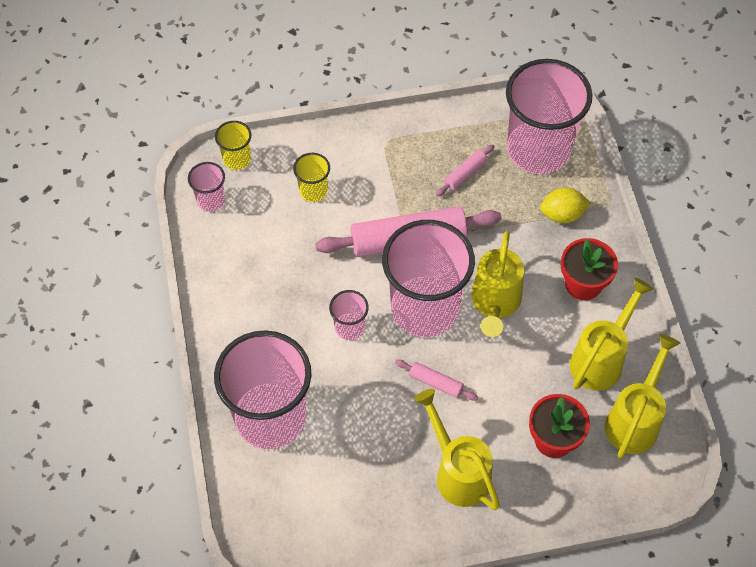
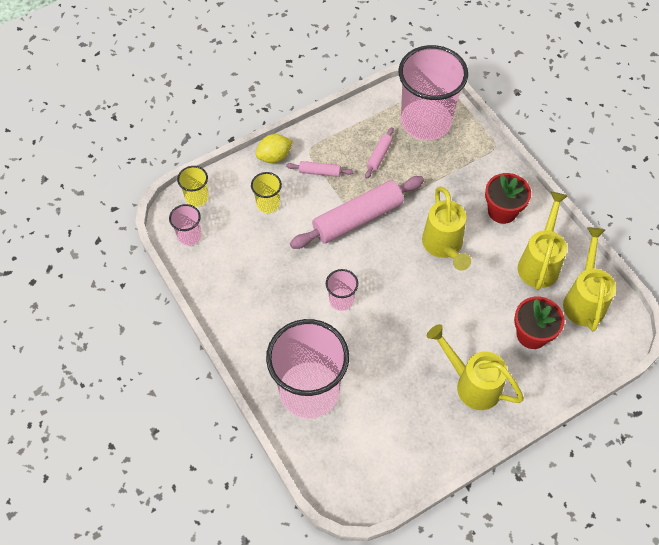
camera: 20 degrees left, 0 degrees up
pink cup [382,220,475,337] -> none
pink rolling pin [395,360,478,400] -> pink rolling pin moved to [286,161,354,177]
yellow lemon [540,188,591,223] -> yellow lemon moved to [256,134,293,163]

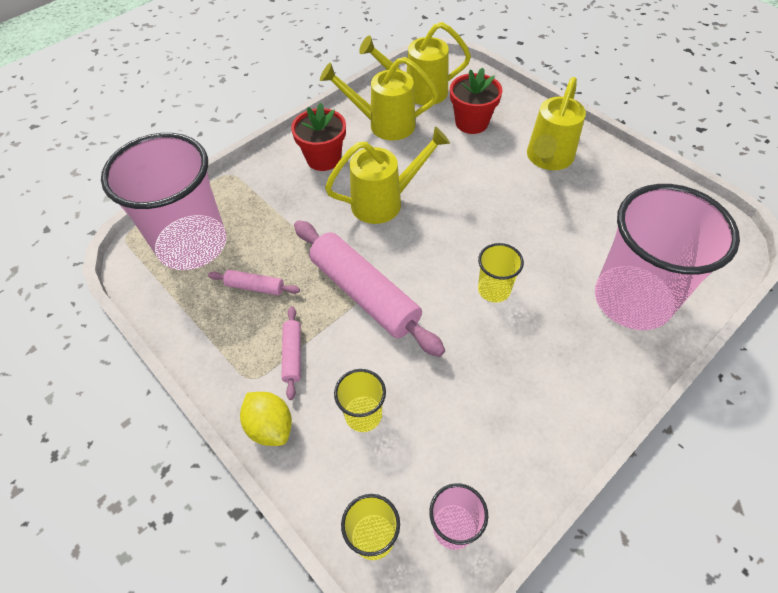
camera: 100 degrees left, 5 degrees down
pink cup [326,269,358,311] -> yellow cup [478,243,524,303]

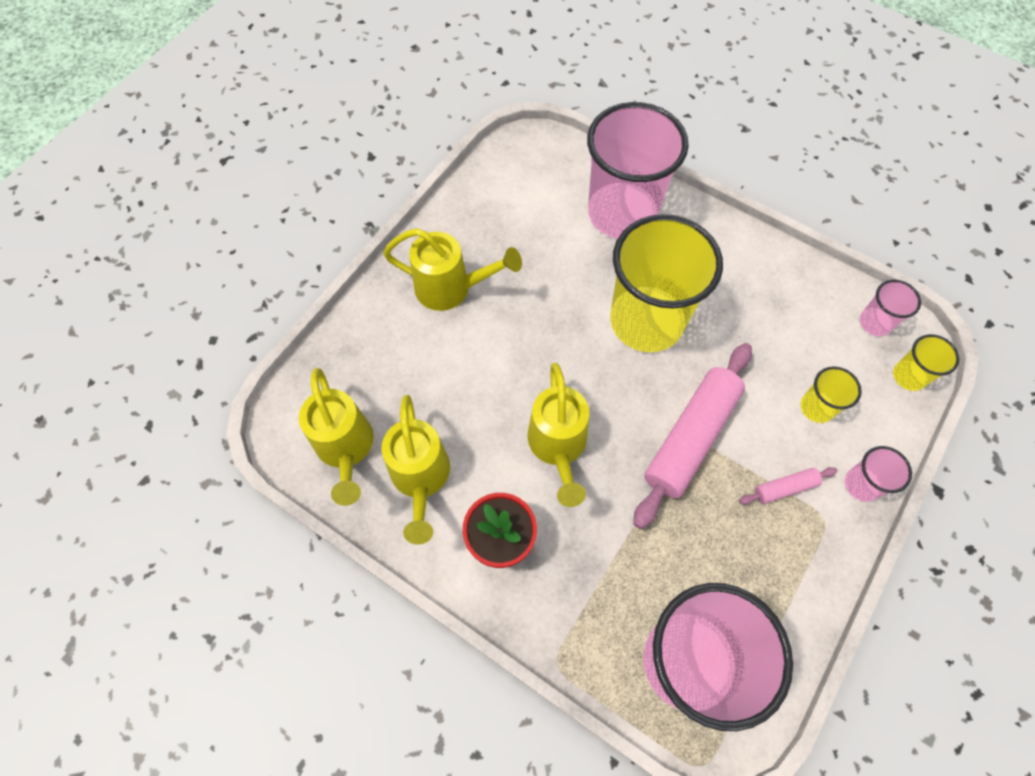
camera: 105 degrees left, 10 degrees up
pink rolling pin [208,270,300,295] -> none
yellow lemon [240,392,292,446] -> pink cup [845,446,912,502]
yellow watering can [325,126,450,224] -> yellow watering can turned 150 degrees counterclockwise [527,363,589,507]
red flower pot [450,67,502,134] -> none
yellow cup [478,243,524,303] -> yellow cup [610,214,723,352], size x2.29

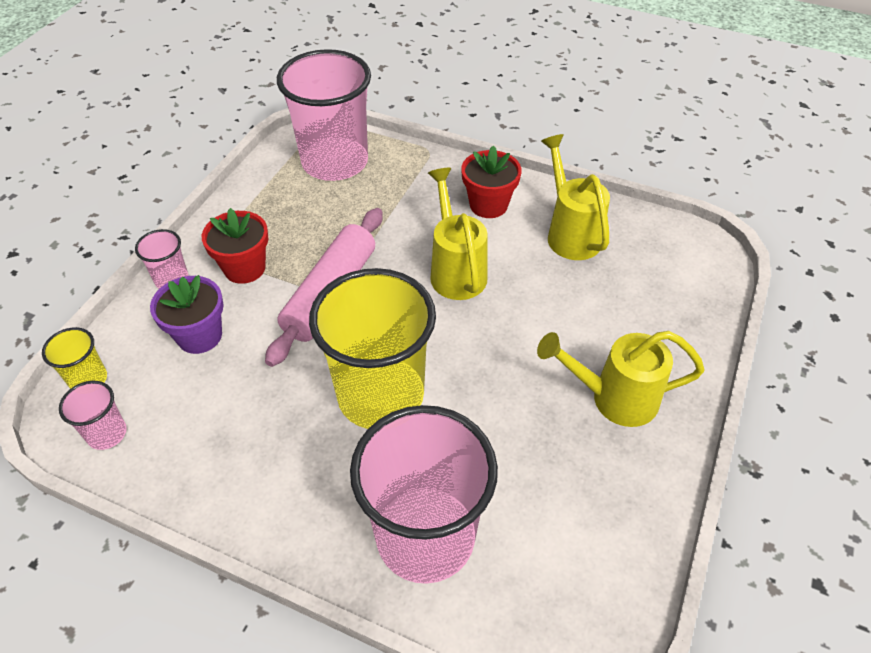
camera: 170 degrees right, 15 degrees down
yellow watering can [299,368,374,506] -> none
pink rolling pin [739,467,837,505] -> red flower pot [202,208,268,284]
yellow cup [801,366,862,423] -> purple flower pot [150,275,224,354]

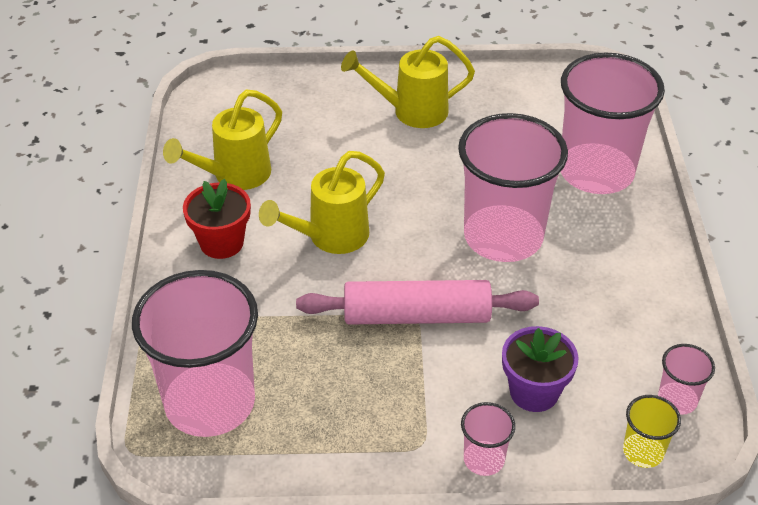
camera: 115 degrees left, 5 degrees down
red flower pot [202,208,268,284] -> none
yellow cup [309,268,436,429] -> pink cup [458,113,568,262]
yellow watering can [537,331,705,427] -> yellow watering can turned 105 degrees clockwise [341,36,475,128]

